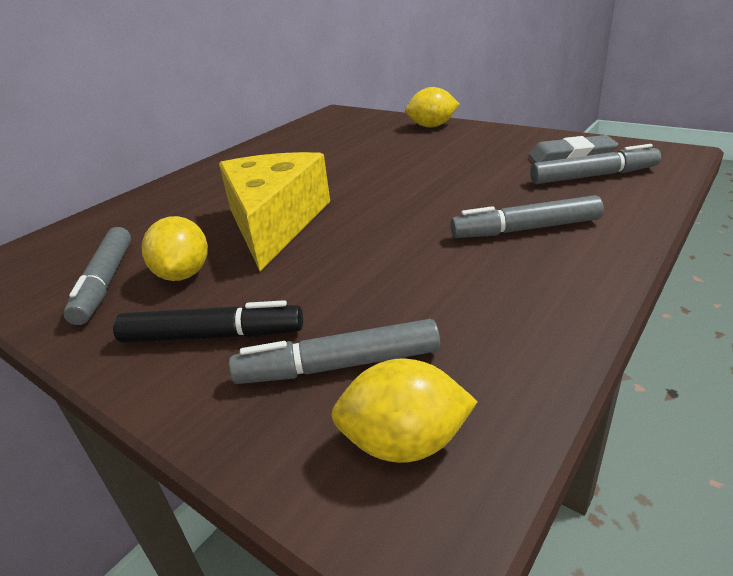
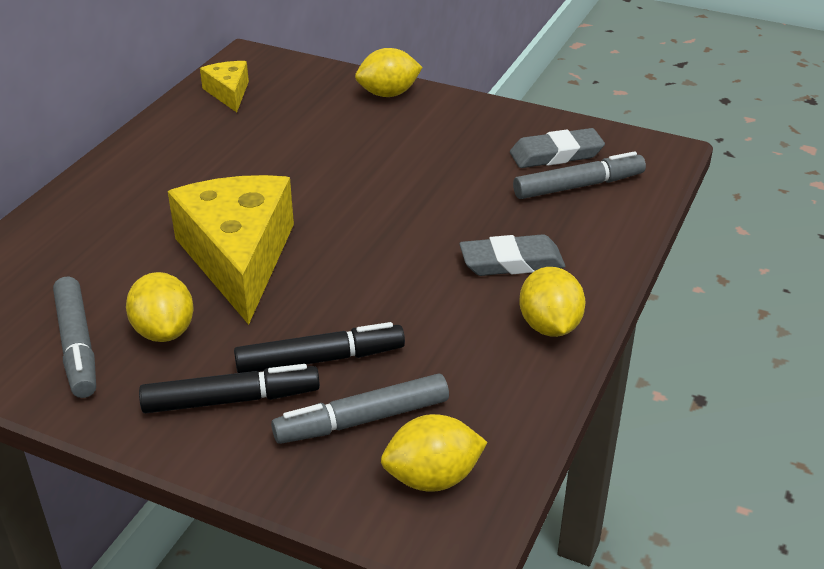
camera: 15 degrees left, 5 degrees up
grey marker [450,195,604,238] -> grey eraser [459,234,565,276]
none -> yellow cheese [200,61,249,112]
none -> black marker [234,322,405,373]
none -> yellow lemon [519,267,585,337]

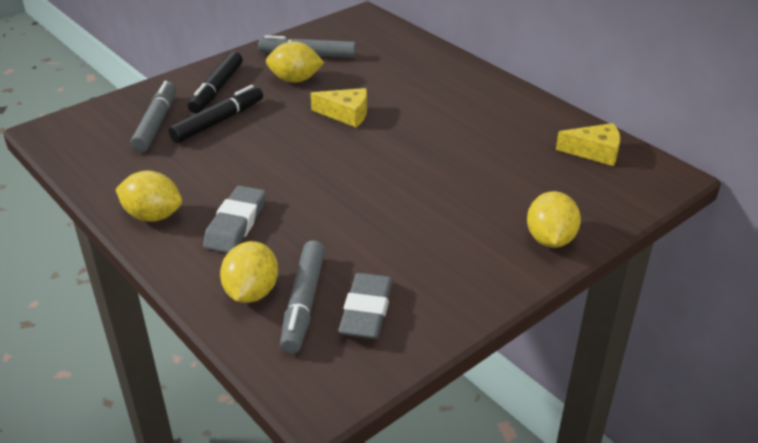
camera: 115 degrees right, 0 degrees up
yellow cheese [168,175,294,325] -> yellow cheese [311,88,367,127], size x0.48
black marker [234,322,405,373] -> black marker turned 150 degrees counterclockwise [169,85,263,143]
yellow lemon [381,414,488,492] -> yellow lemon moved to [220,241,278,303]

